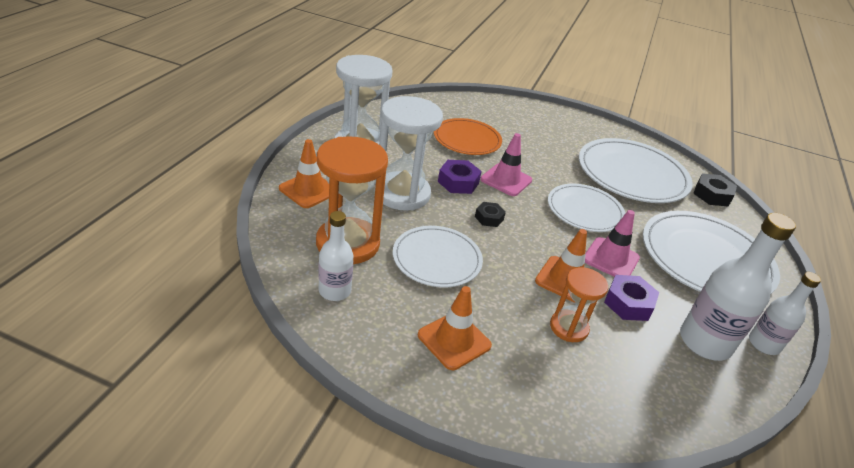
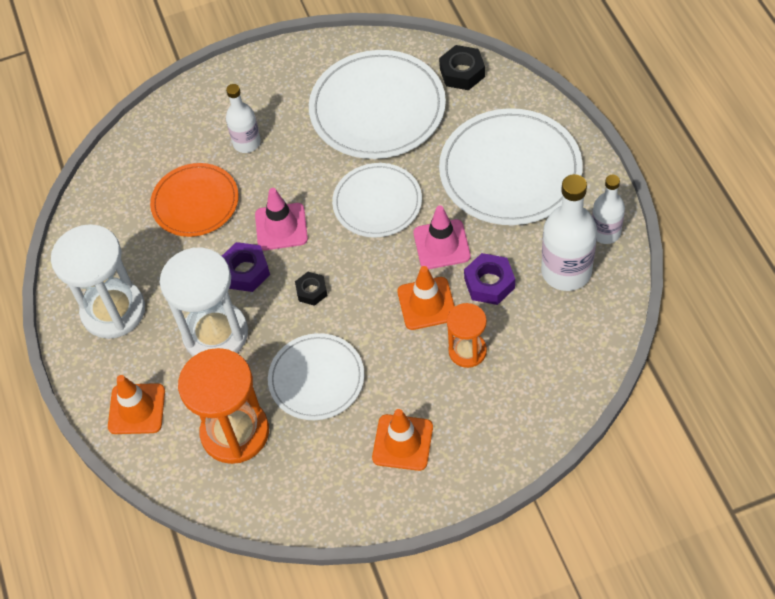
camera: 30 degrees left, 20 degrees up
white bottle [318,211,354,301] -> white bottle moved to [226,84,261,153]

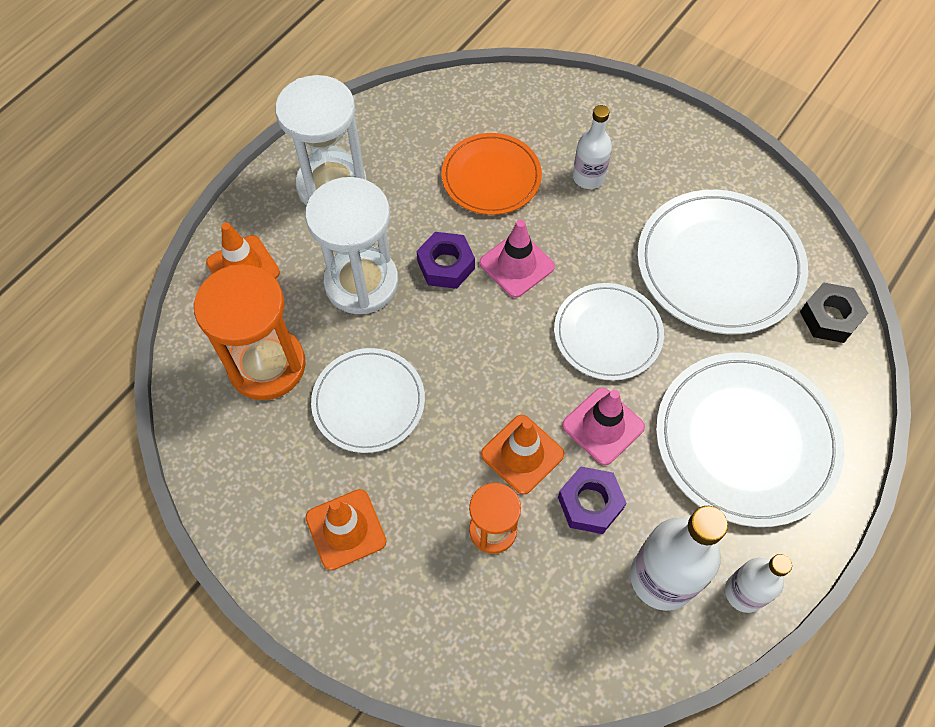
camera: 50 degrees right, 5 degrees up
black nut [295,272,328,306] -> none

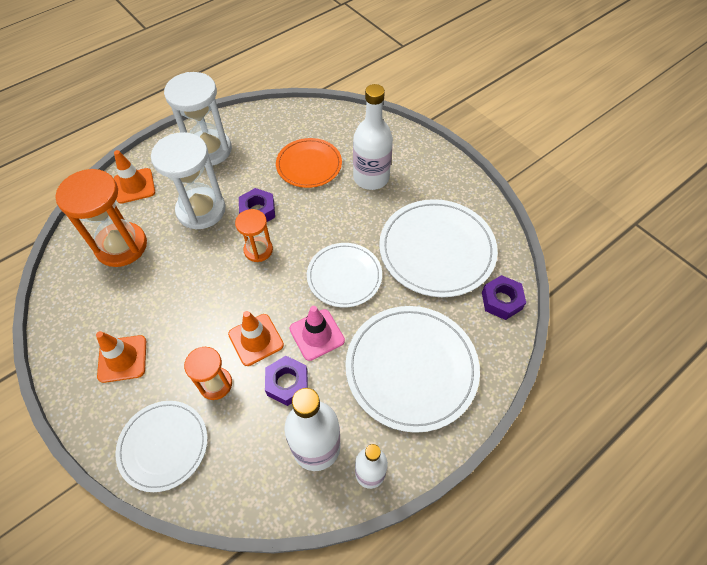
camera: 15 degrees right, 5 degrees down
white plate [311,348,425,453] -> white plate moved to [116,401,208,492]
pink traffic cone [479,220,555,298] -> none
white bottle [573,105,612,189] -> white bottle [353,84,393,190], size x1.65
black nut [800,282,868,343] -> purple nut [482,275,526,320]
none -> orange hourglass [235,209,273,262]

